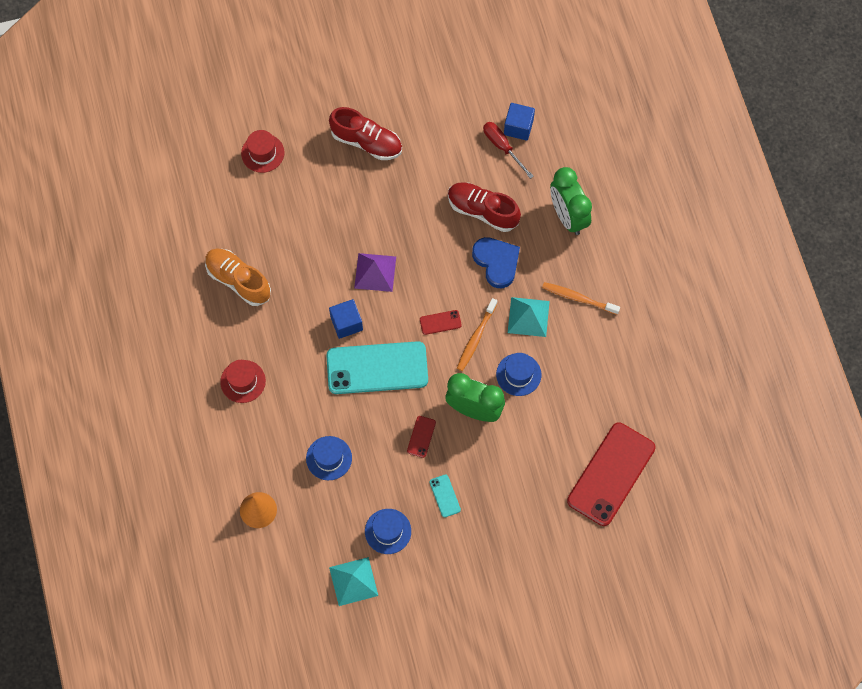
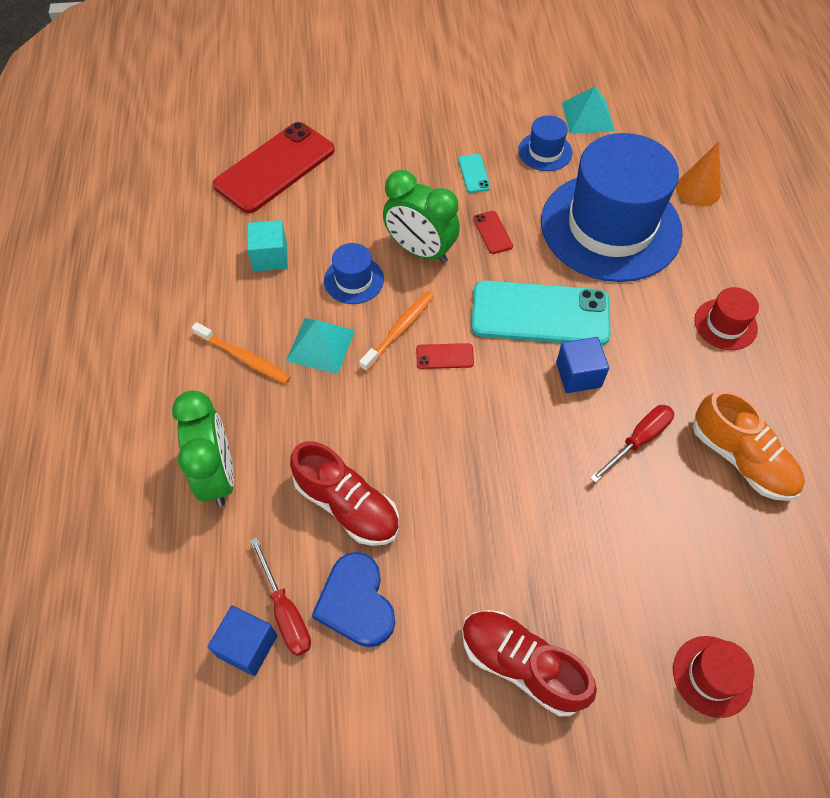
camera: 170 degrees left, 10 degrees down
blue hat [306,436,352,480] -> blue hat [541,133,683,282], size x2.44
purple pyramid [354,253,396,292] -> none
red phone [407,416,436,458] -> red phone turned 45 degrees counterclockwise [473,211,513,254]
blue heart [472,237,520,288] -> blue heart moved to [312,552,395,647]
none -> turquoise cube [247,220,288,271]
none -> red screwdriver [590,405,674,483]

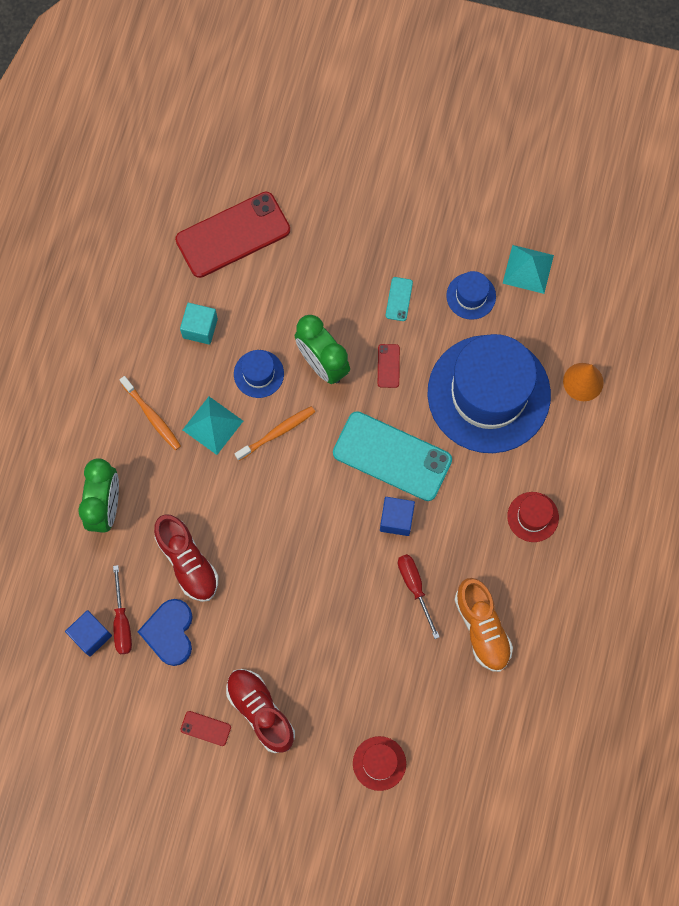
camera: 20 degrees right, 15 degrees up
red phone [416,343,474,369] -> red phone moved to [180,711,231,746]
red screwdriver [590,405,674,483] -> red screwdriver turned 90 degrees counterclockwise [398,554,440,639]

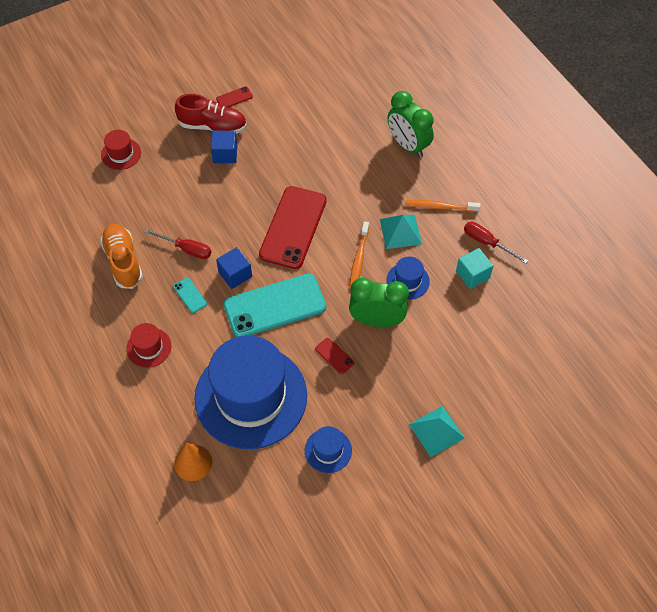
camera: 135 degrees right, 15 degrees down
blue cube [65,610,112,657] -> blue cube moved to [211,131,237,163]
red screwdriver [113,565,132,654] -> red screwdriver moved to [464,222,528,264]
blue heart [138,599,193,666] -> none
red shoe [154,514,218,602] -> none
red phone [175,192,290,278] -> red phone moved to [259,186,327,269]
turquoise phone [386,277,413,321] -> turquoise phone moved to [173,278,207,313]
orange shoe [455,578,513,672] -> orange shoe turned 45 degrees clockwise [100,224,143,289]
turquoise pyramid [503,245,554,294] -> turquoise pyramid moved to [409,406,465,457]

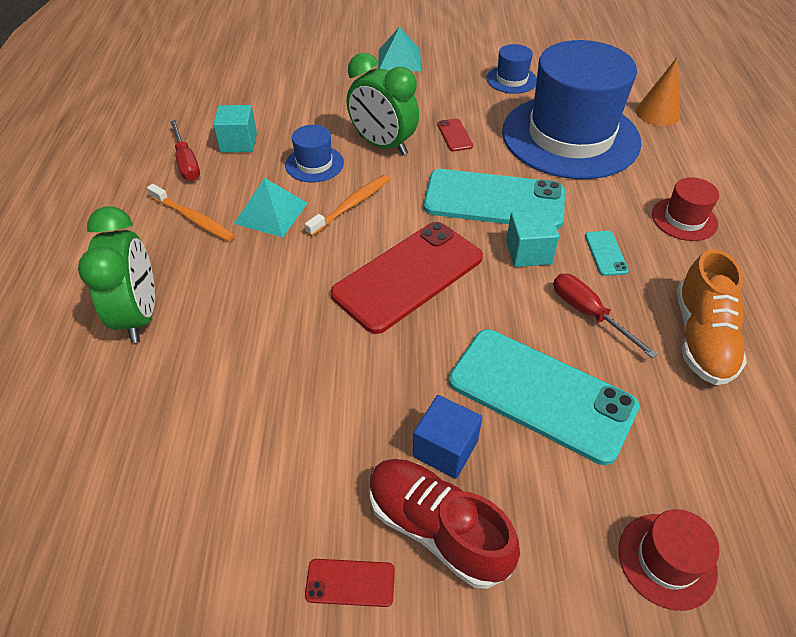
camera: 150 degrees left, 10 degrees down
blue cube [216,247,252,289] -> turquoise cube [506,210,559,267]
none -> turquoise phone [449,329,639,465]

